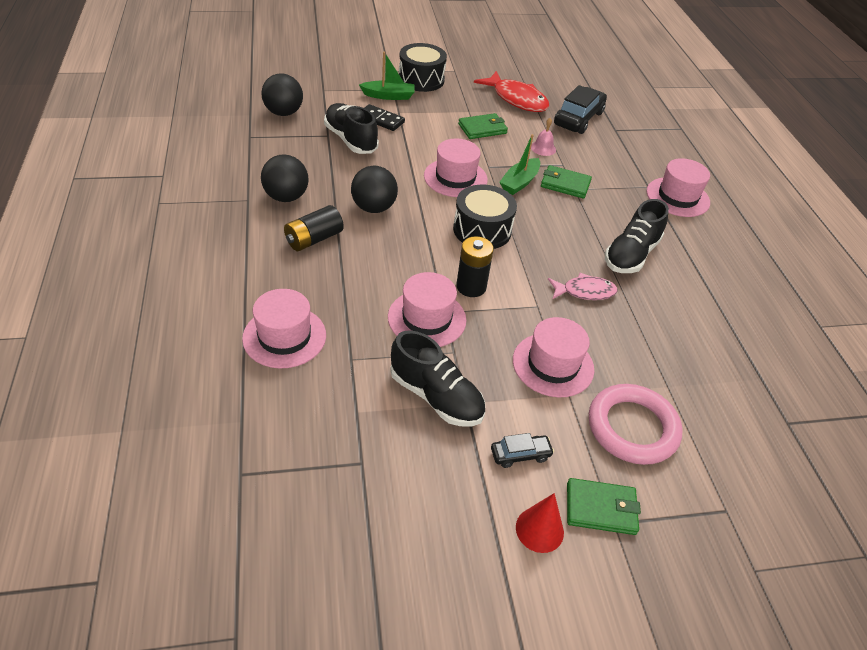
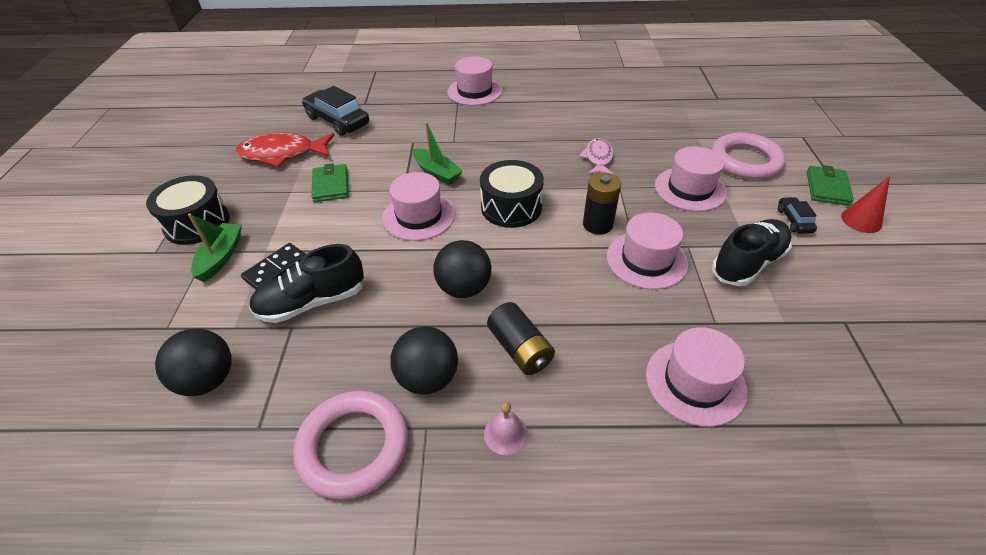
camera: 75 degrees left, 0 degrees up
red fish [474,71,549,112] -> red fish turned 150 degrees counterclockwise [236,133,335,167]
pink bell [531,118,556,156] -> pink bell moved to [484,402,528,455]
green wallet [541,165,592,199] -> none
black shoe [605,199,669,273] -> none
none -> pink ring [293,391,408,500]

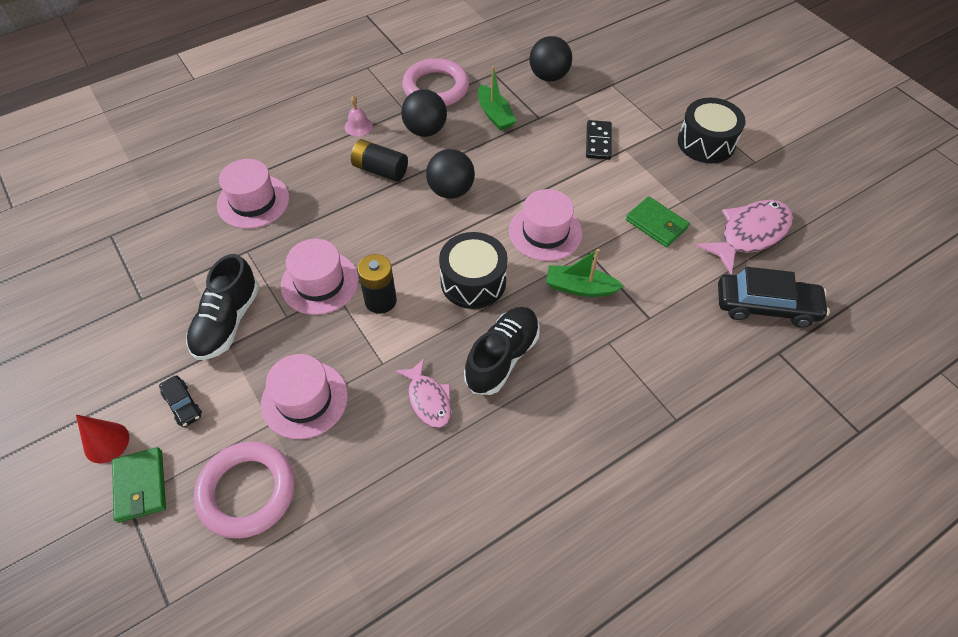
camera: 145 degrees right, 10 degrees up
green boat [188,213,242,282] -> green boat moved to [478,66,516,131]
red fish [236,133,335,167] -> pink fish [696,200,793,274]
black shoe [249,244,364,323] -> black shoe moved to [464,307,540,395]
pink hat [447,57,502,106] -> none

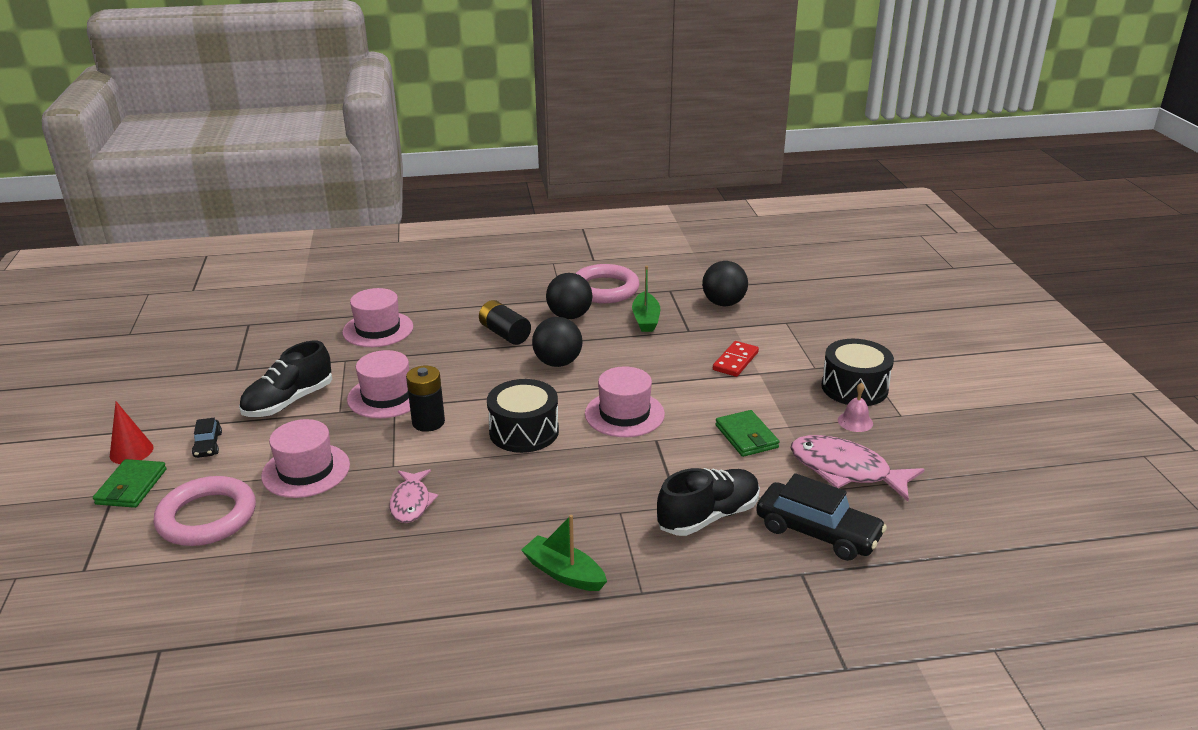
camera: 25 degrees right, 25 degrees down
pink bell [345,96,373,136] -> pink bell moved to [838,382,873,432]
black shoe [464,307,540,395] -> black shoe moved to [657,468,760,536]
green boat [546,249,624,297] -> green boat moved to [521,515,607,591]
black domino [586,120,612,160] -> red domino [713,341,759,377]
pink fish [696,200,793,274] -> pink fish turned 135 degrees counterclockwise [790,435,925,501]

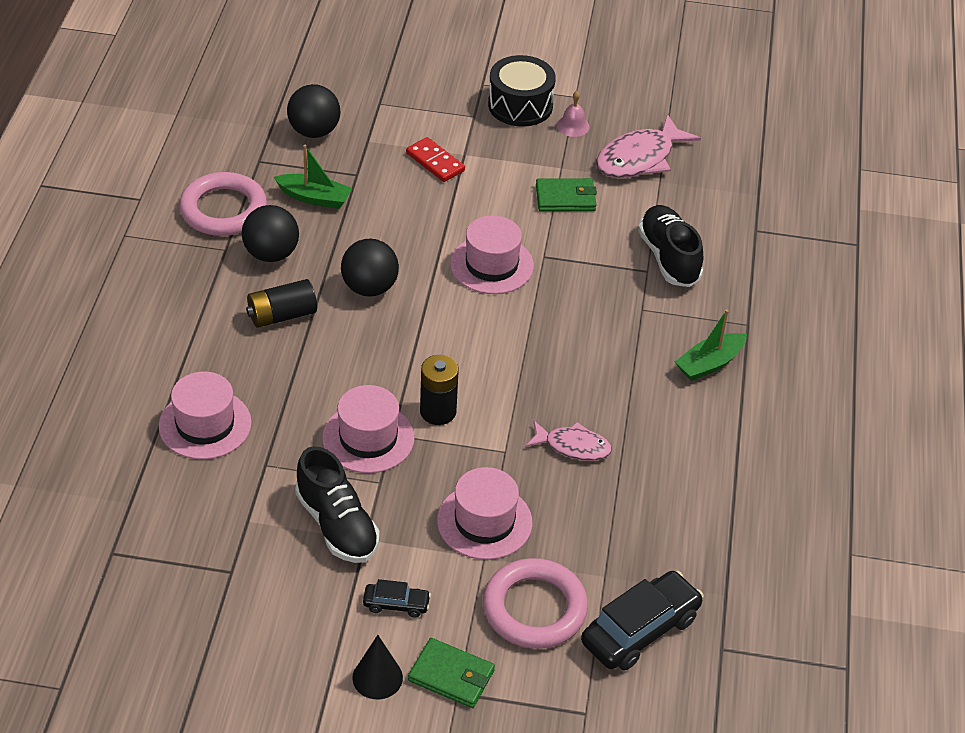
camera: 75 degrees left, 15 degrees up
red cone [110,401,153,464] -> black cone [352,635,403,699]
black drum [487,379,559,453] -> none
black car [756,473,887,561] -> black car moved to [581,571,704,671]

